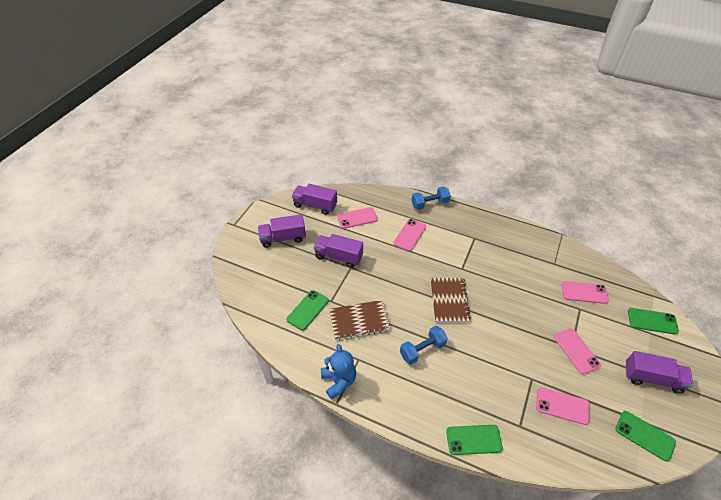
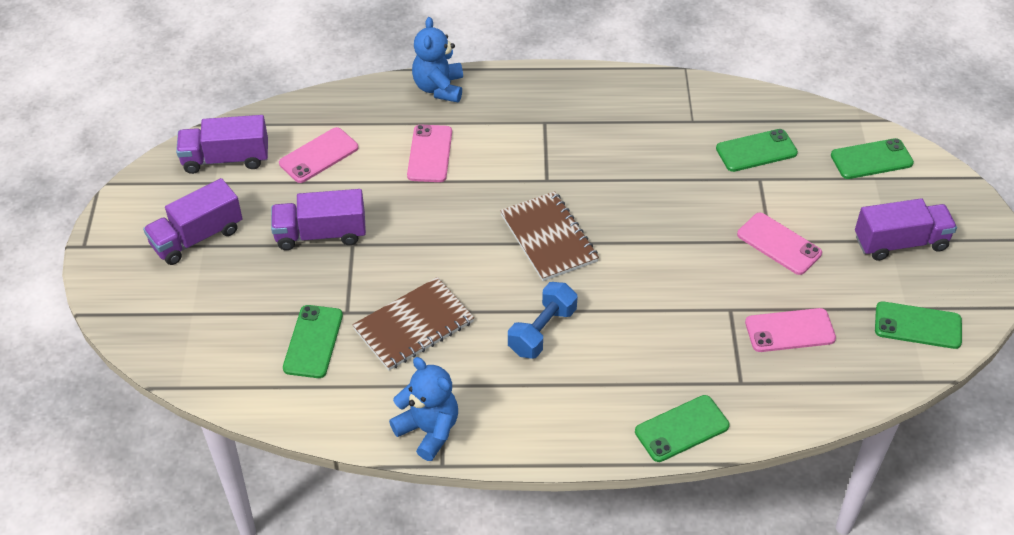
camera: 25 degrees left, 0 degrees up
blue dumbbell [411,186,451,210] -> blue teddy bear [412,17,463,102]
pink phone [561,281,609,304] -> green phone [716,129,798,172]

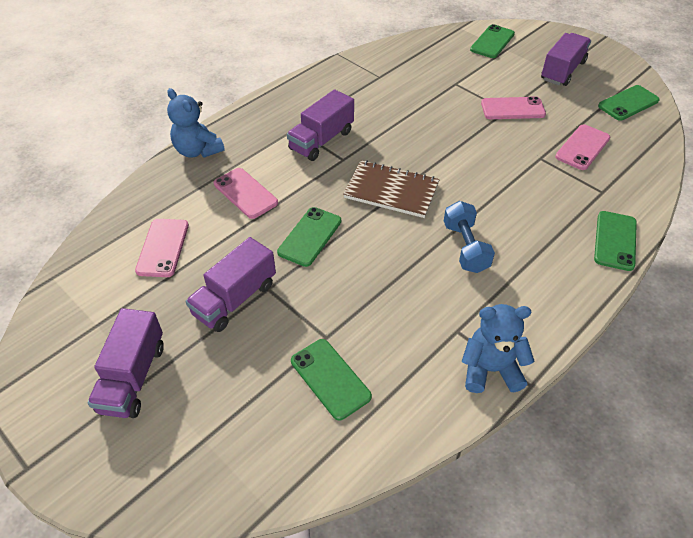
camera: 45 degrees left, 0 degrees up
purple truck [176,115,268,174] -> purple truck moved to [287,89,354,161]
brown notebook [352,277,474,370] -> none
green phone [716,129,798,172] -> green phone moved to [277,207,341,267]

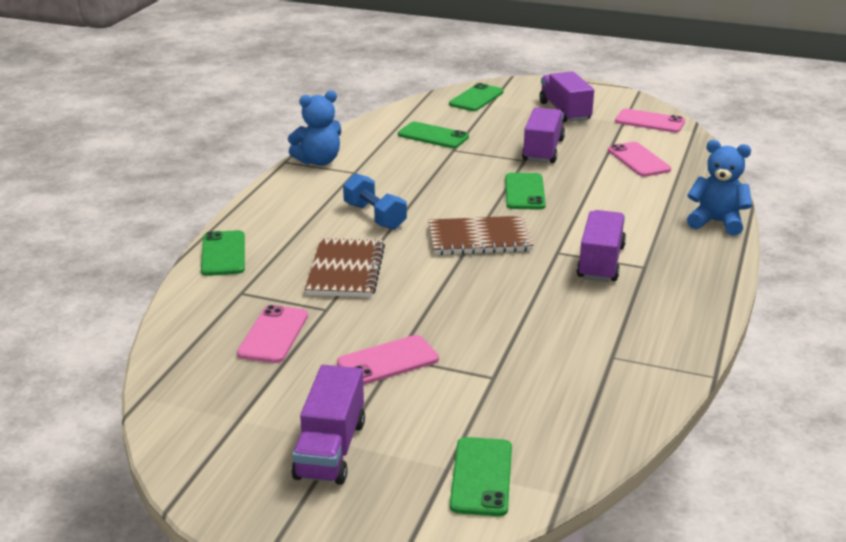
camera: 155 degrees right, 20 degrees down
pink phone [214,168,278,219] -> pink phone moved to [615,109,685,133]
green phone [598,85,660,121] -> green phone moved to [449,83,504,111]
none -> brown notebook [305,238,385,297]

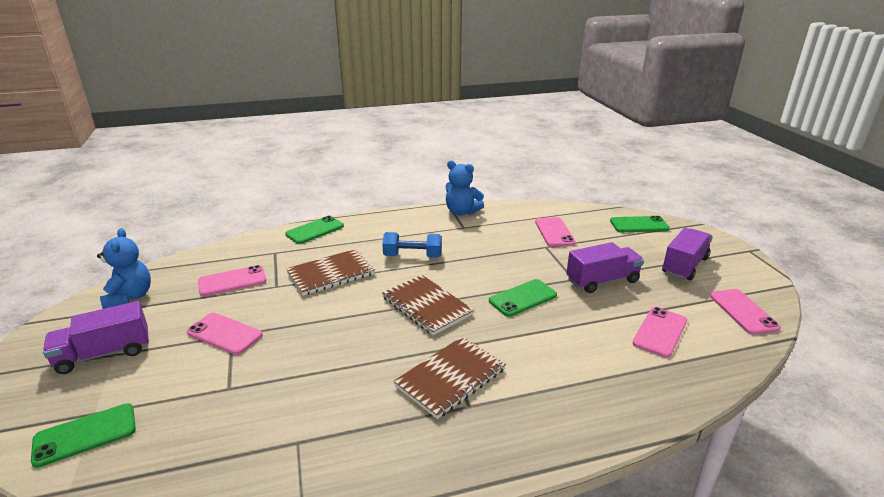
camera: 55 degrees right, 0 degrees up
blue dumbbell [343,173,407,230] -> blue dumbbell turned 75 degrees clockwise [382,232,442,258]
green phone [398,122,469,148] -> pink phone [535,217,576,247]
purple truck [577,210,626,282] -> brown notebook [394,336,506,419]
blue teddy bear [687,140,752,236] -> blue teddy bear moved to [97,228,151,309]

